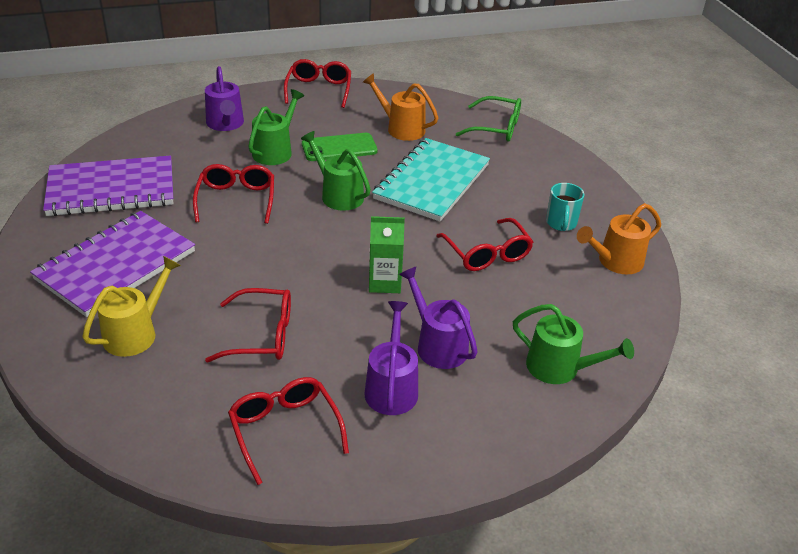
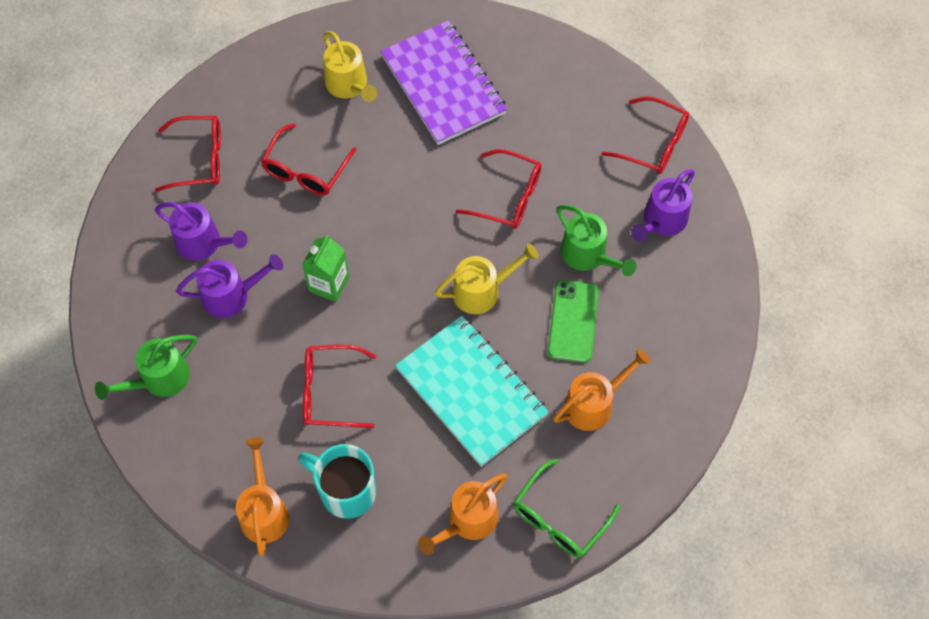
camera: 115 degrees right, 25 degrees up
purple notebook [43,156,173,216] -> none
purple watering can [205,66,244,131] -> purple watering can turned 60 degrees counterclockwise [631,169,695,242]
red glasses [284,59,351,108] -> red glasses moved to [602,96,689,174]
green watering can [301,131,371,211] -> yellow watering can [435,243,539,314]
turquoise mug [546,183,584,231] -> turquoise mug [298,444,376,519], size x1.54
none -> orange watering can [418,474,508,555]

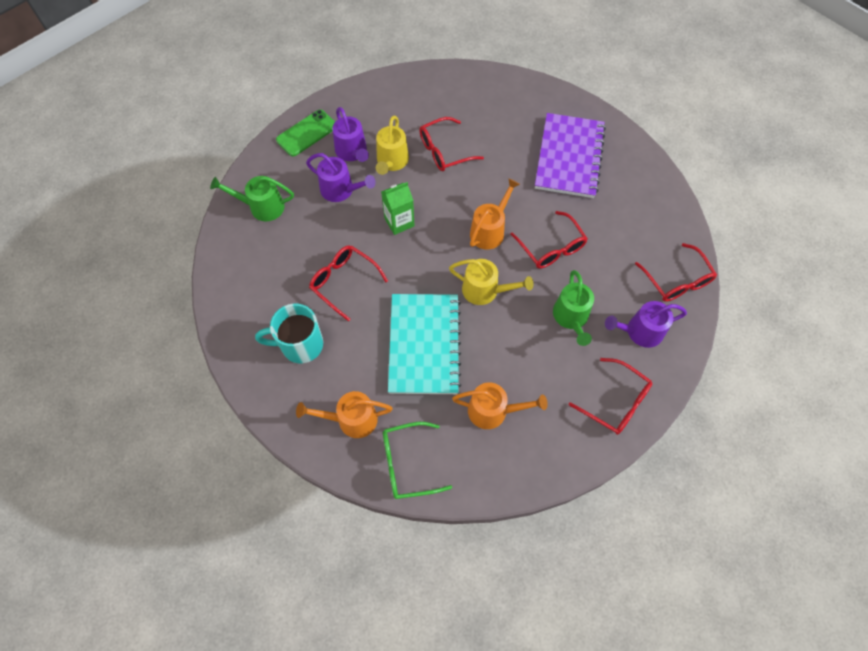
camera: 40 degrees right, 0 degrees up
red glasses [155,116,221,192] -> red glasses moved to [569,358,652,435]
orange watering can [236,437,289,556] -> orange watering can moved to [470,178,520,250]
turquoise mug [298,444,376,519] -> turquoise mug turned 75 degrees counterclockwise [255,304,323,363]
yellow watering can [323,31,377,102] -> yellow watering can moved to [376,116,409,175]
green phone [548,280,599,363] -> green phone moved to [276,109,335,156]

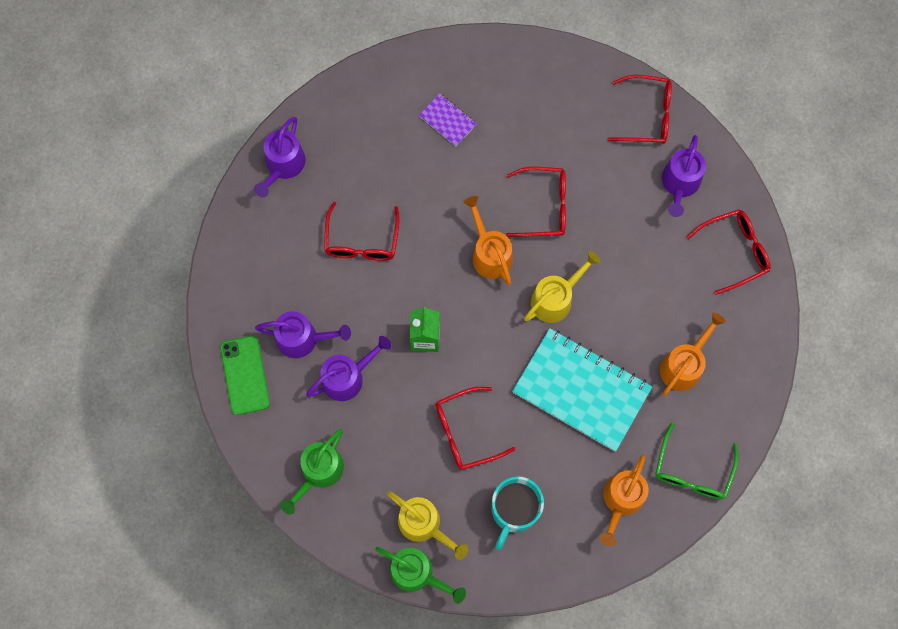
camera: 60 degrees left, 10 degrees up
yellow watering can [376,116,409,175] -> yellow watering can moved to [387,491,468,560]
purple notebook [535,113,606,198] -> purple notebook [419,93,477,146], size x0.44
green watering can [553,270,594,346] -> green watering can moved to [375,547,466,604]
none -> purple watering can [254,117,306,197]

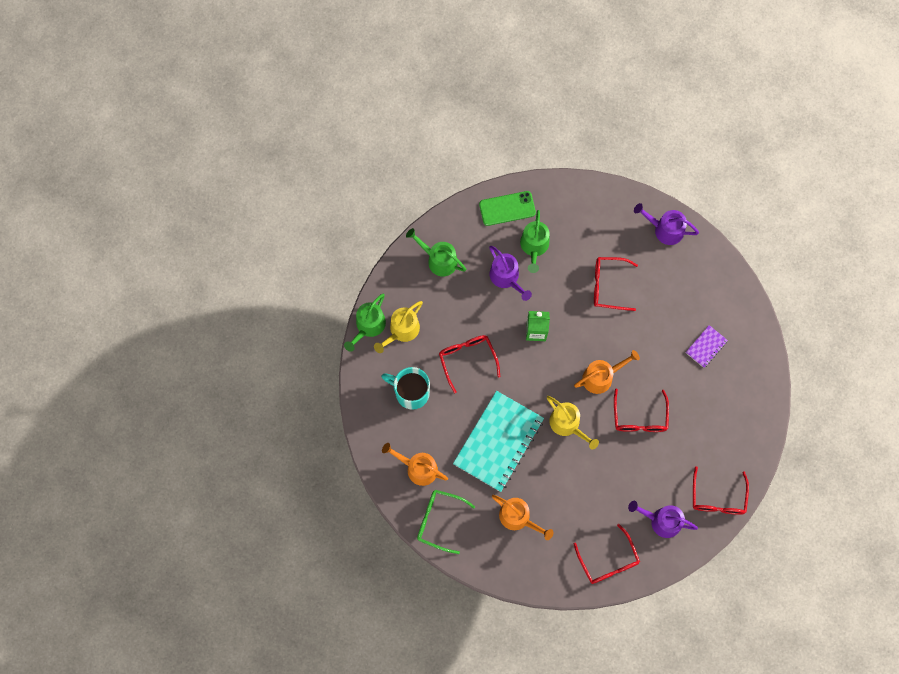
camera: 90 degrees right, 0 degrees up
purple watering can [255,311,351,358] -> green watering can [520,210,549,273]

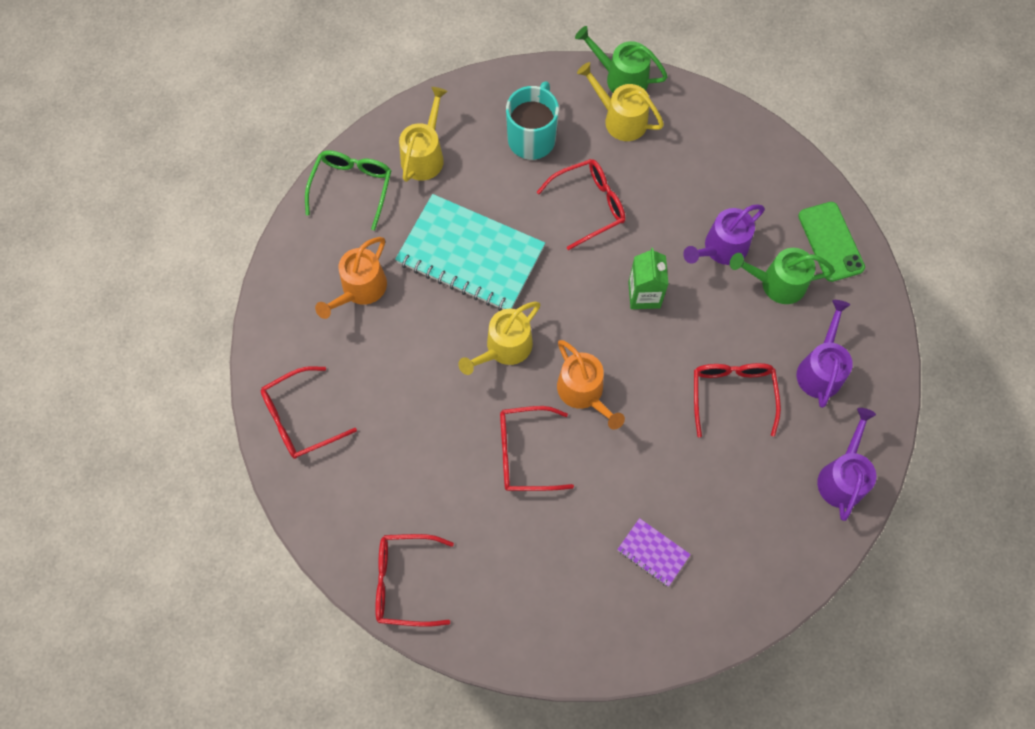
camera: 85 degrees right, 5 degrees down
orange watering can [382,443,448,486] -> yellow watering can [399,87,448,182]
green watering can [406,228,466,276] -> none
purple watering can [628,501,698,538] -> purple watering can moved to [797,300,853,408]

